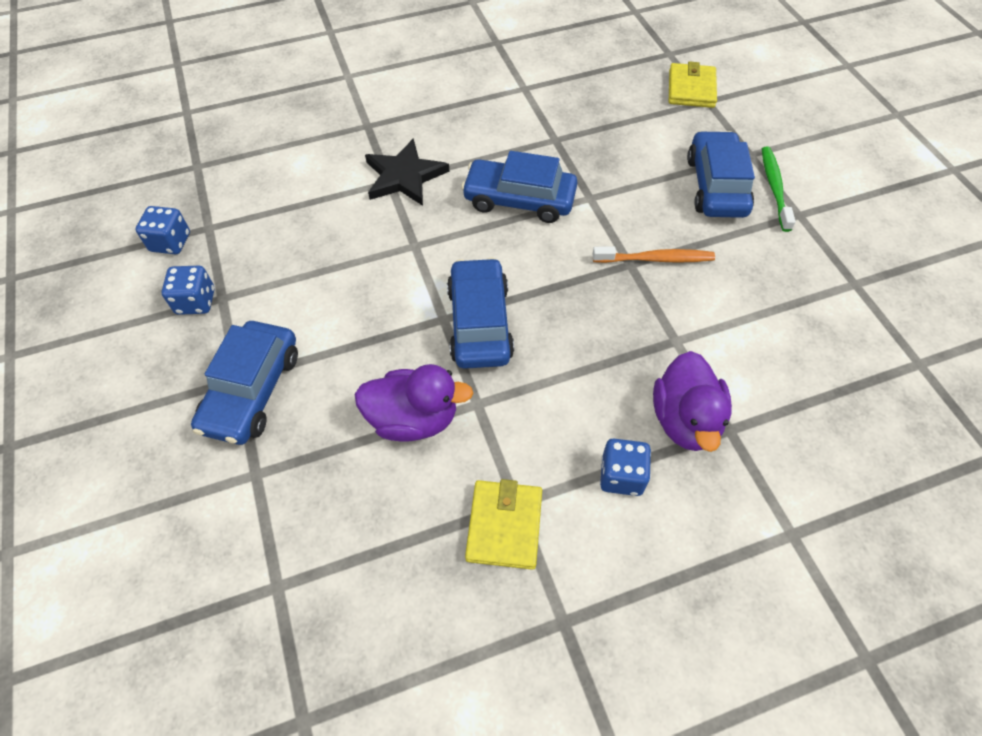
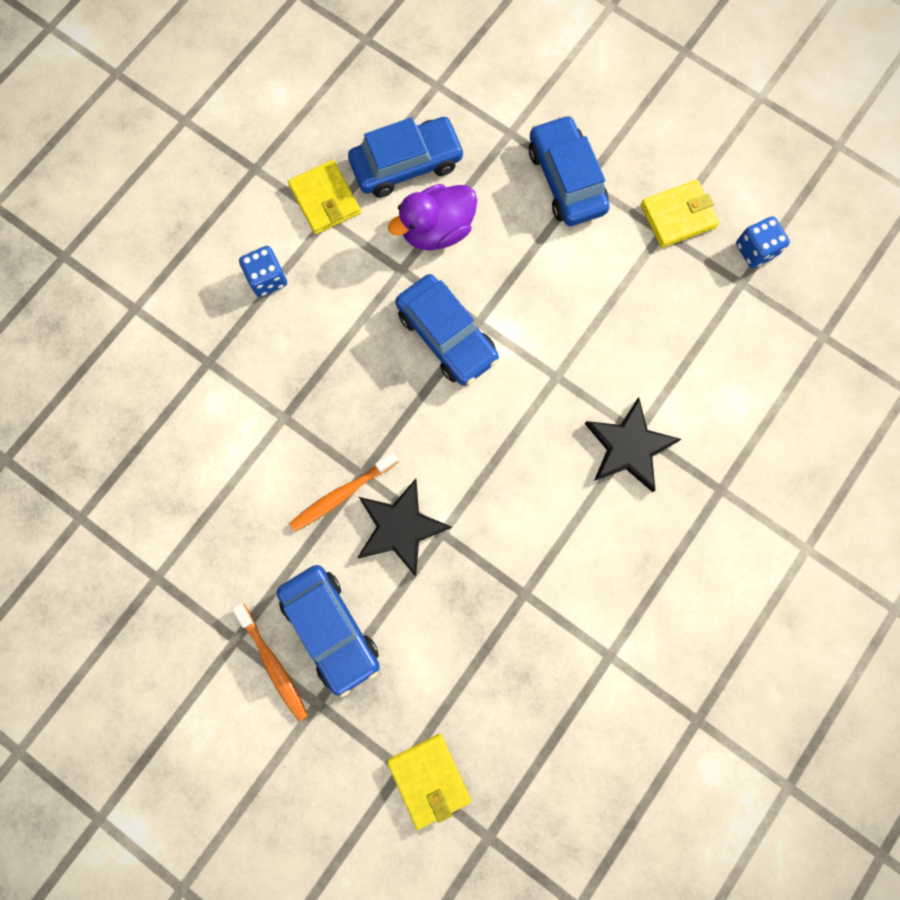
camera: 145 degrees right, 20 degrees up
blue dice [162,266,215,315] -> yellow wallet [641,180,719,248]
blue car [461,151,578,223] -> blue car moved to [348,117,465,198]
purple duck [653,351,732,452] -> none
green toothbrush [762,147,796,232] -> orange toothbrush [232,603,308,721]
none -> black star [357,479,452,576]

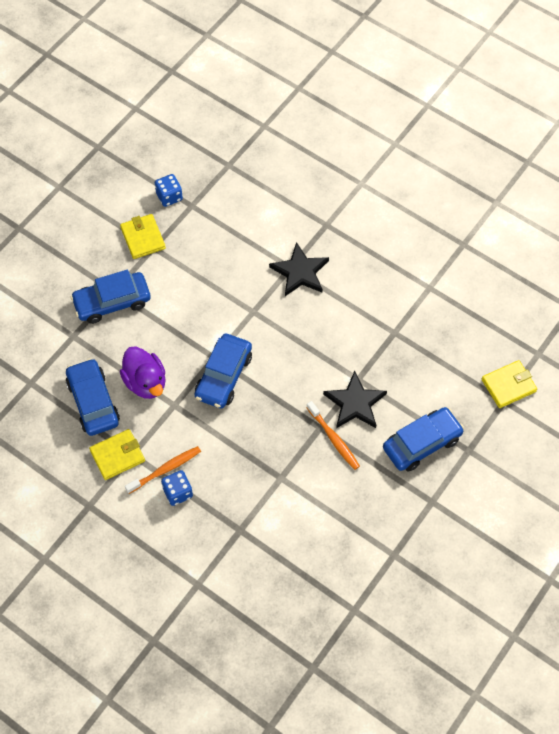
camera: 90 degrees left, 15 degrees down
orange toothbrush [232,603,308,721] -> orange toothbrush moved to [125,446,201,494]
blue car [395,274,499,386] -> blue car turned 150 degrees clockwise [195,334,252,408]

